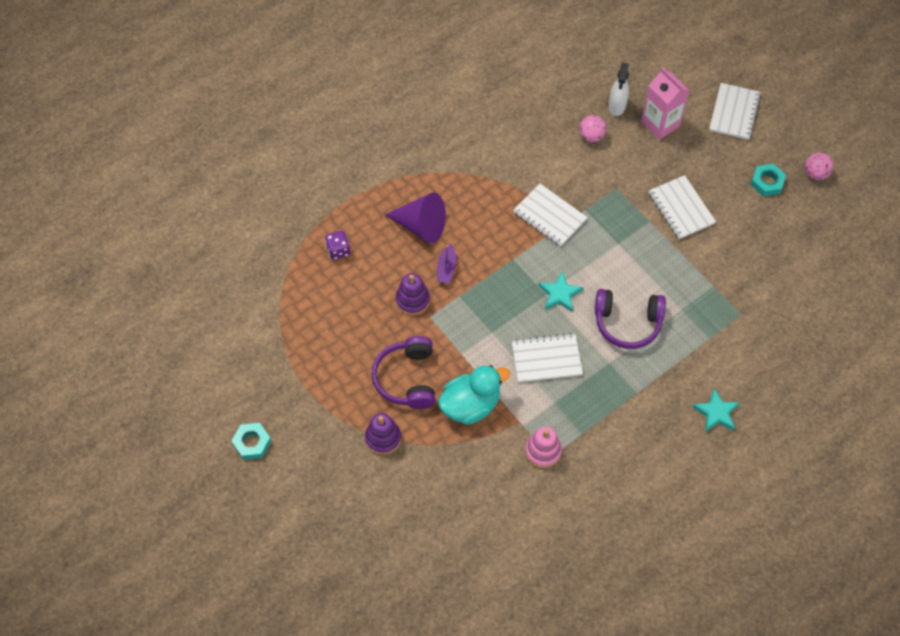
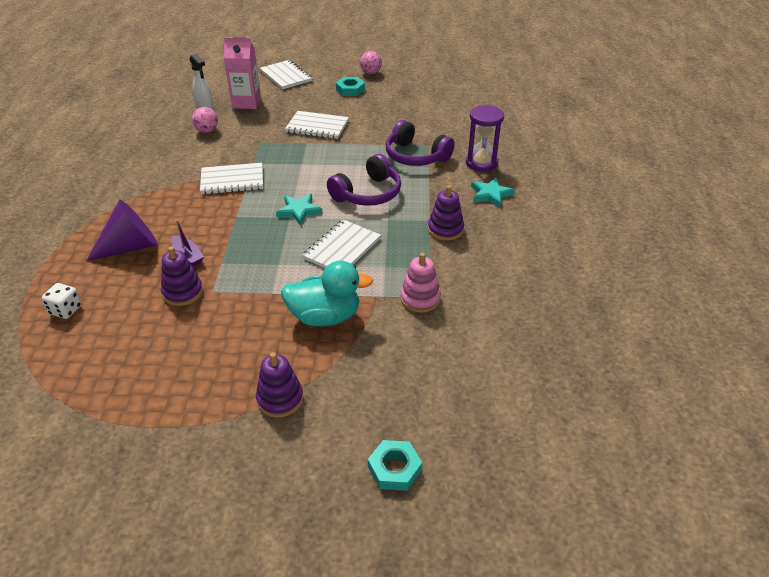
camera: 50 degrees left, 20 degrees down
turquoise nut [232,423,271,459] -> turquoise nut moved to [368,440,422,491]
purple dice [325,231,350,260] -> white dice [42,283,82,319]
purple headphones [371,336,435,409] -> purple headphones moved to [386,120,455,166]
turquoise duck [438,365,510,425] -> turquoise duck turned 75 degrees clockwise [281,260,373,327]
none -> purple stacking toy [428,185,464,241]
none -> purple hourglass [466,105,504,172]

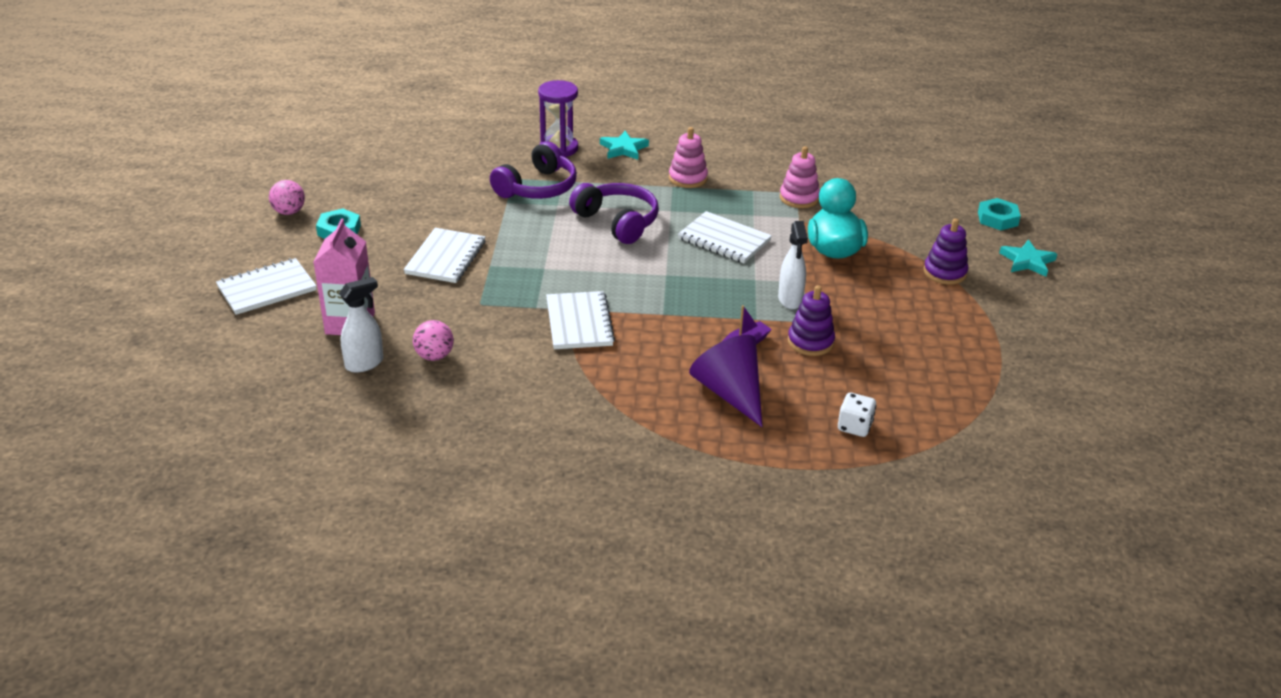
camera: 90 degrees left, 5 degrees down
turquoise star [276,194,323,226] -> turquoise star moved to [999,240,1057,277]
purple stacking toy [428,185,464,241] -> pink stacking toy [669,127,708,188]
none -> white spray bottle [778,221,808,309]

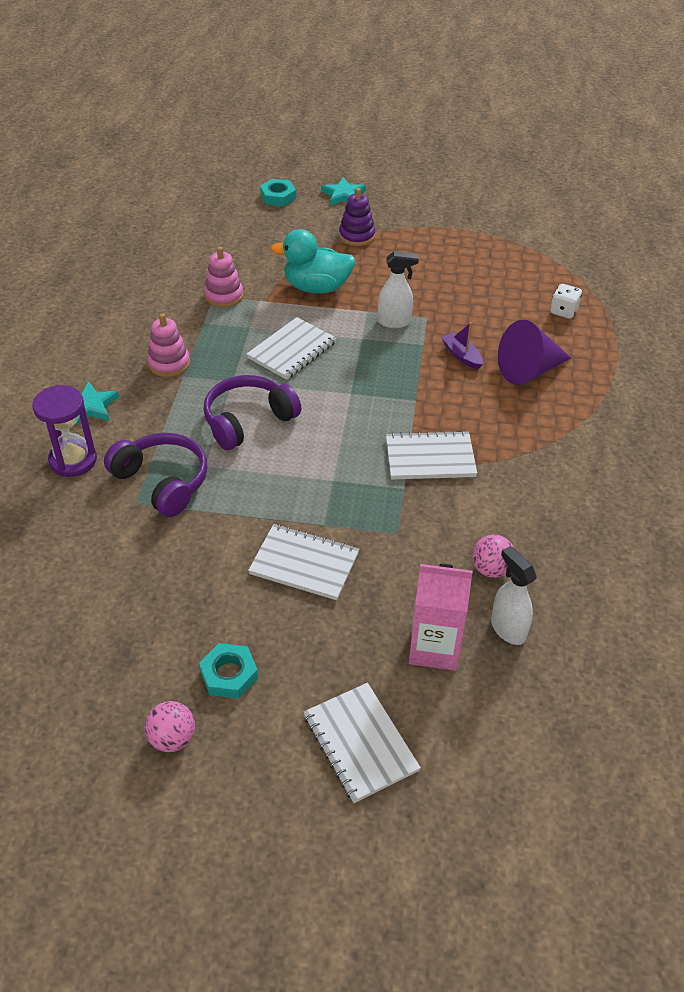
camera: 85 degrees left, 10 degrees up
purple stacking toy [788,285,835,356] -> none

